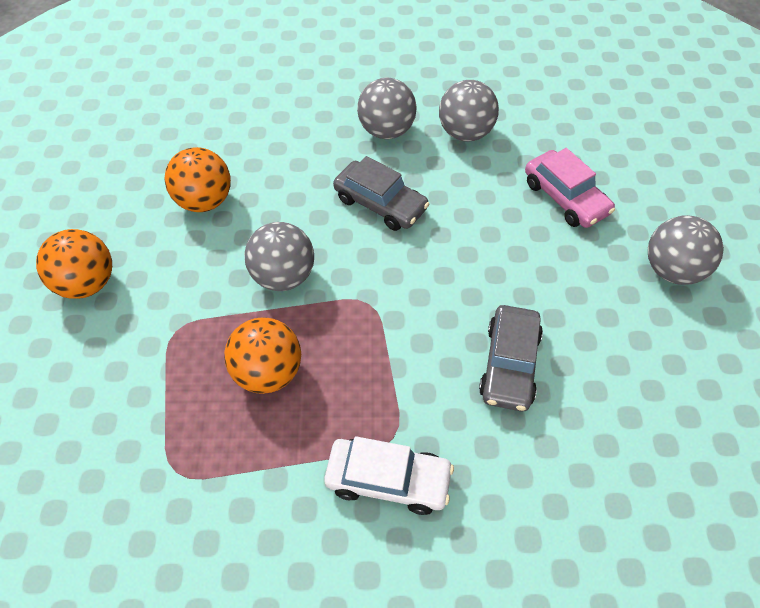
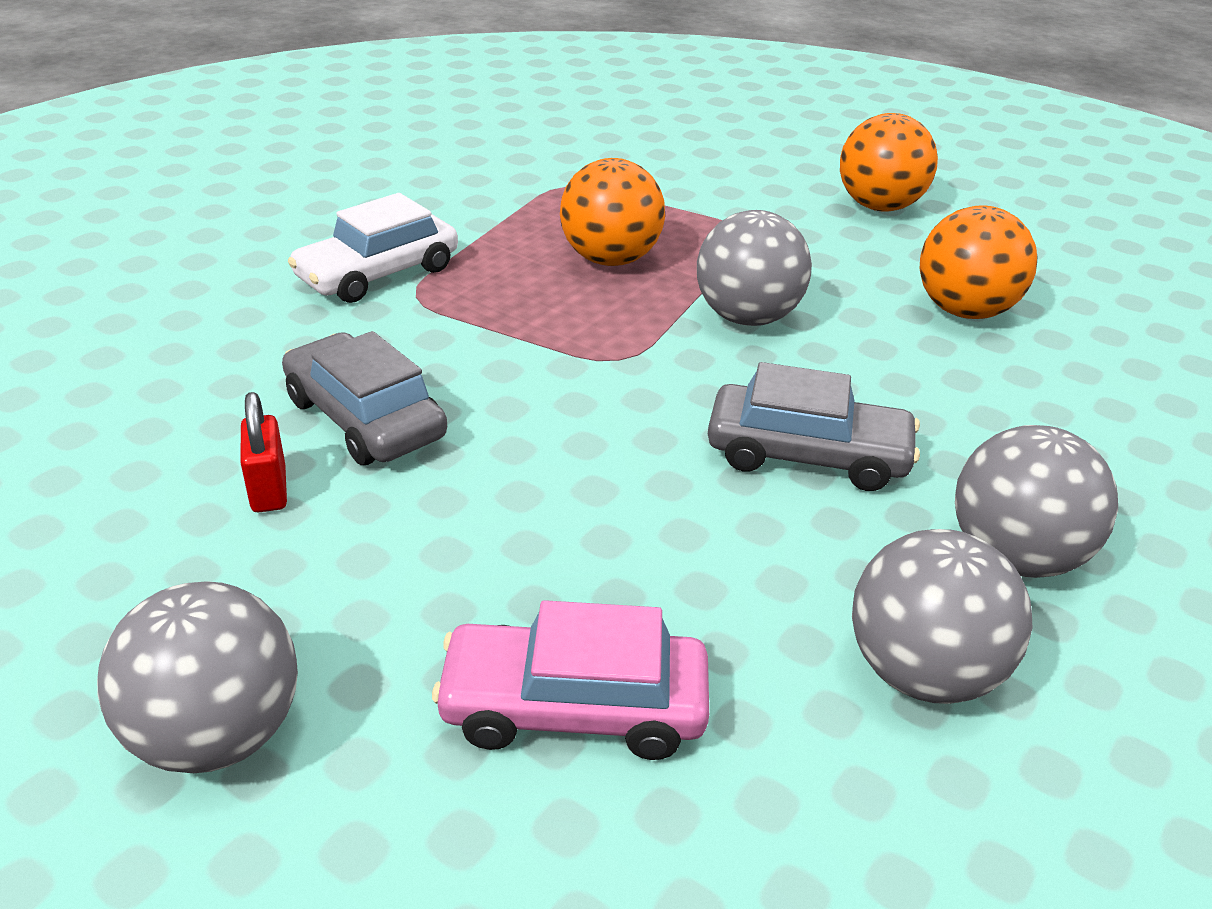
camera: 125 degrees right, 20 degrees down
grey car [333,156,429,231] -> grey car turned 150 degrees counterclockwise [708,362,920,491]
none -> red padlock [240,392,287,512]

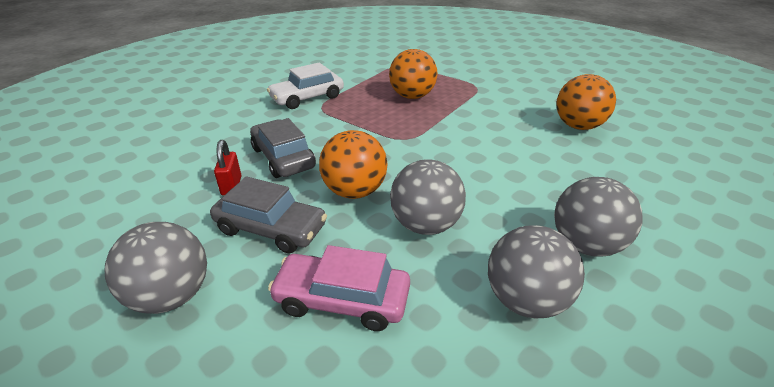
camera: 10 degrees right, 0 degrees up
grey ball [697,210,812,326] -> grey ball moved to [390,159,466,235]
grey car [708,362,920,491] -> grey car moved to [210,176,327,254]
orange ball [840,113,938,212] -> orange ball moved to [319,130,387,199]

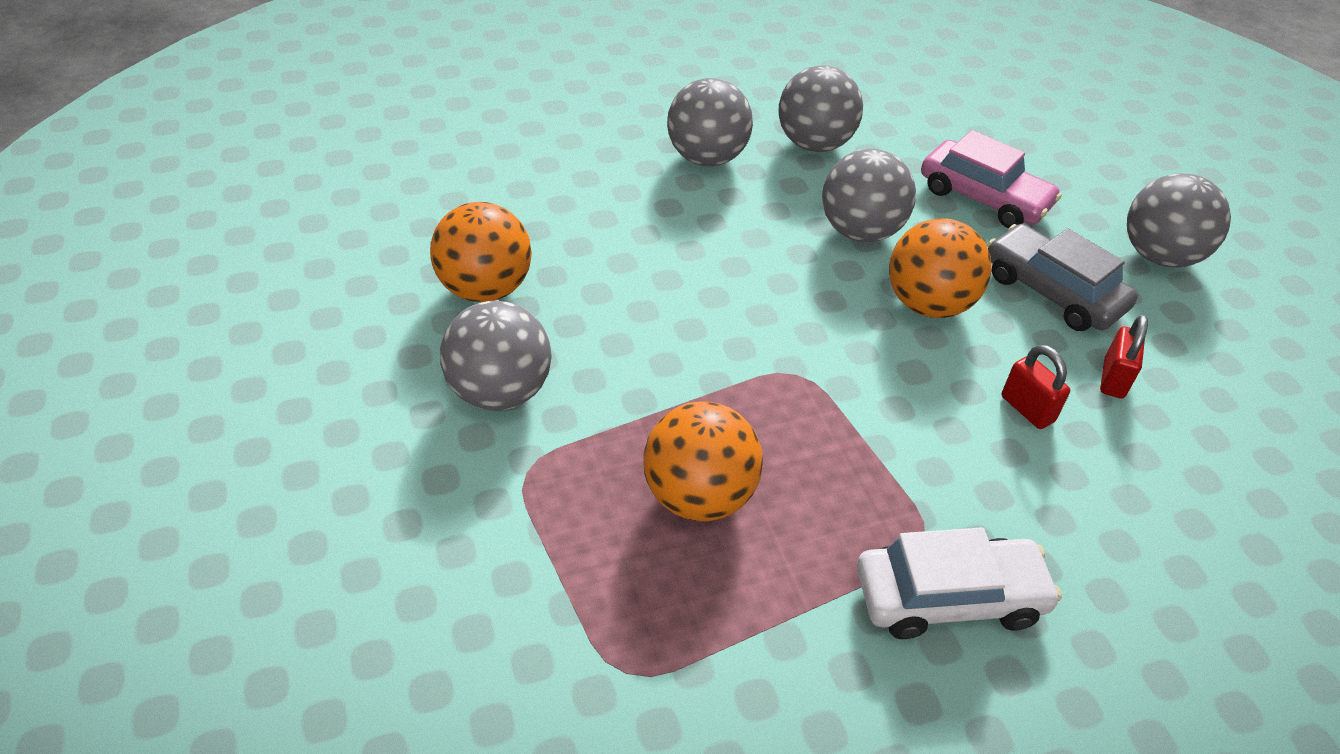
camera: 155 degrees left, 10 degrees up
grey car [250,118,316,178] -> red padlock [1002,345,1070,429]
none -> grey ball [440,301,552,411]

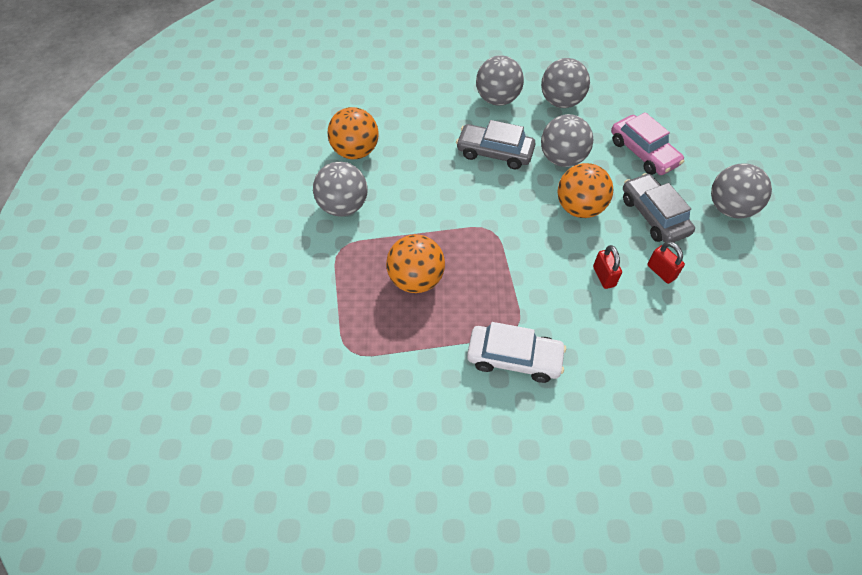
camera: 20 degrees right, 10 degrees up
red padlock [1100,315,1148,399] -> red padlock turned 75 degrees counterclockwise [647,241,685,284]
none -> grey car [456,120,536,169]

